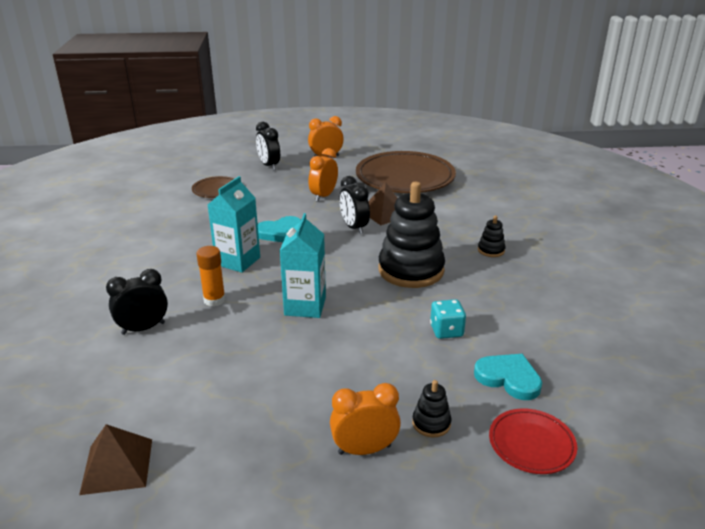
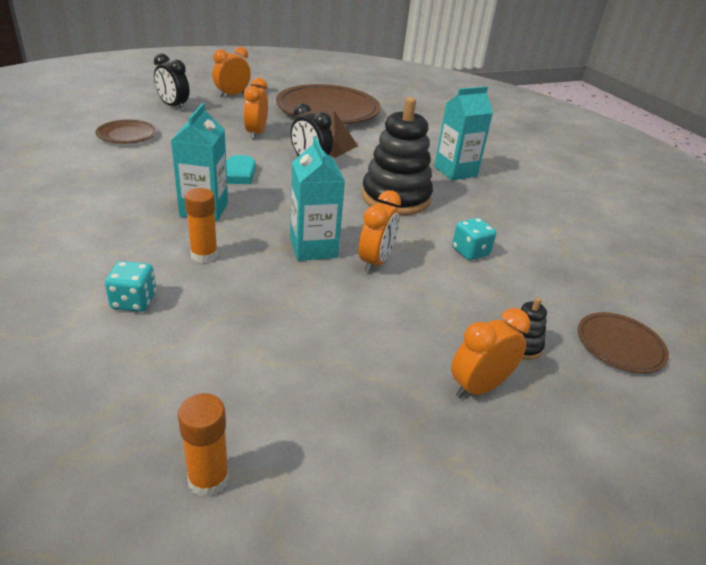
camera: 25 degrees left, 5 degrees up
brown pyramid [79,424,152,495] -> orange glue stick [178,393,229,497]
black clock [106,269,168,335] -> turquoise dice [105,261,156,312]
turquoise heart [474,354,542,400] -> none
black stacking toy [478,215,506,257] -> turquoise carton [434,86,493,181]
red plate [489,408,577,474] -> brown plate [578,312,669,373]
none -> orange clock [359,190,401,273]

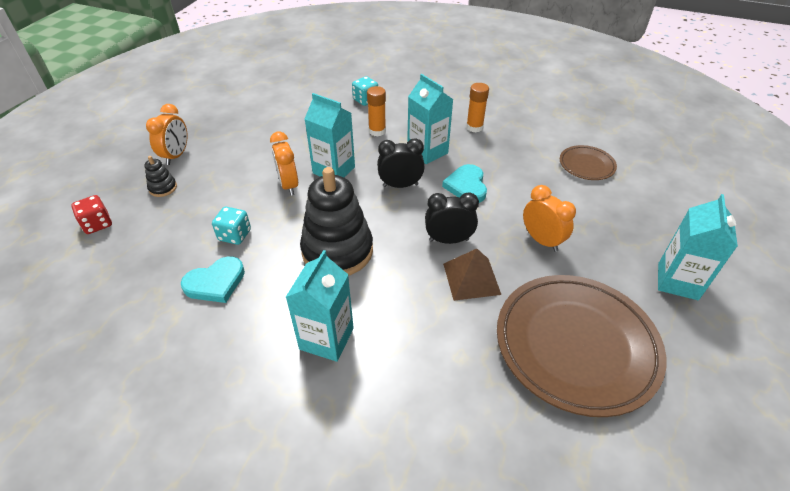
camera: 140 degrees right, 10 degrees up
black clock [154,53,189,111] -> black clock moved to [377,138,425,188]
orange glue stick [178,393,229,497] -> orange glue stick moved to [466,83,489,133]
orange clock [212,47,251,97] -> turquoise carton [658,194,738,300]
brown plate [578,312,669,373] -> red dice [71,195,112,234]
none -> turquoise heart [181,256,245,303]

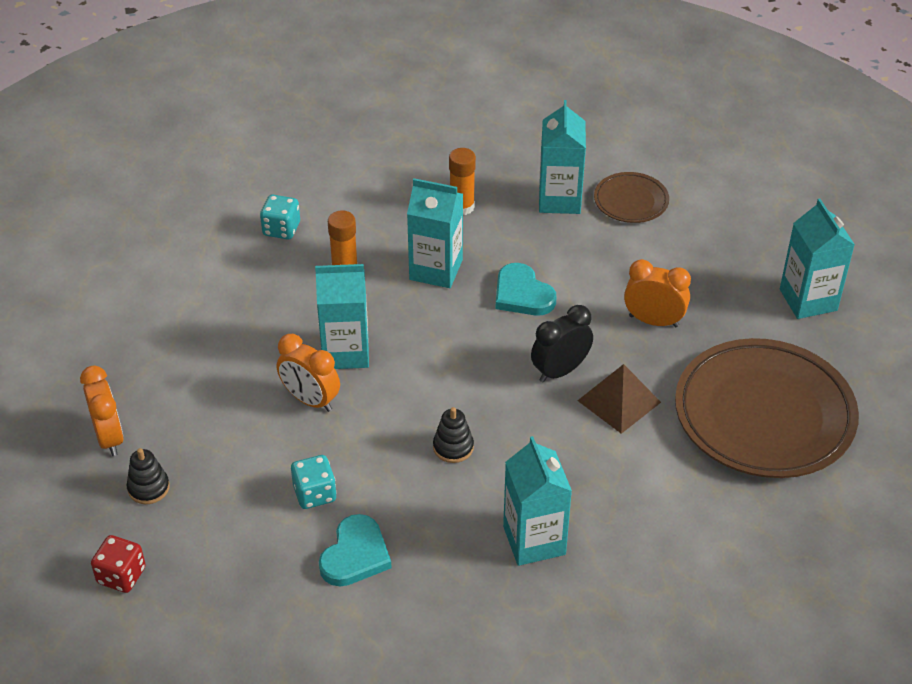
camera: 35 degrees left, 0 degrees up
black stacking toy [300,167,373,276] -> black stacking toy [433,407,474,463], size x0.43
black clock [377,138,425,188] -> none
none -> turquoise carton [539,100,586,214]

